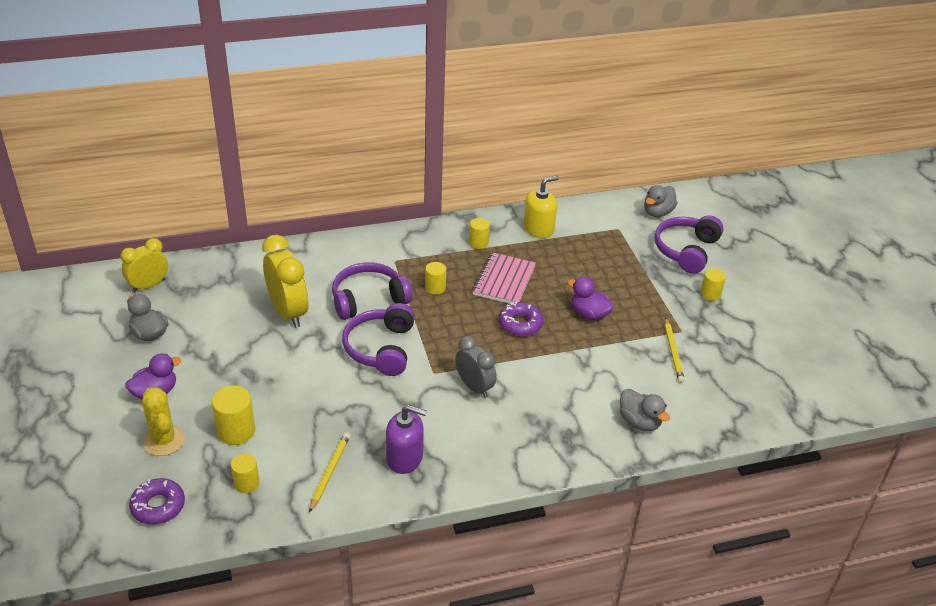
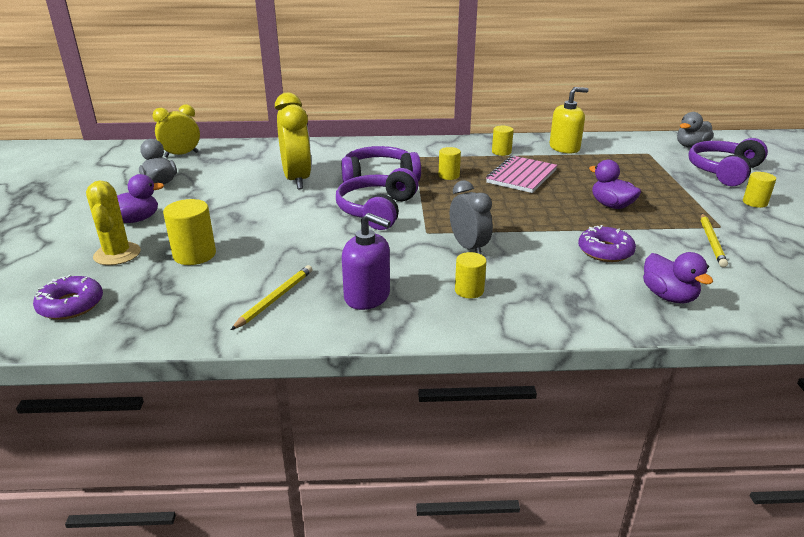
camera: 15 degrees right, 10 degrees down
yellow cylinder [231,454,260,493] -> yellow cylinder moved to [455,252,486,299]
purple donut [499,301,543,336] -> purple donut moved to [578,225,636,262]
grey duck [620,389,670,431] -> purple duck [643,252,713,303]

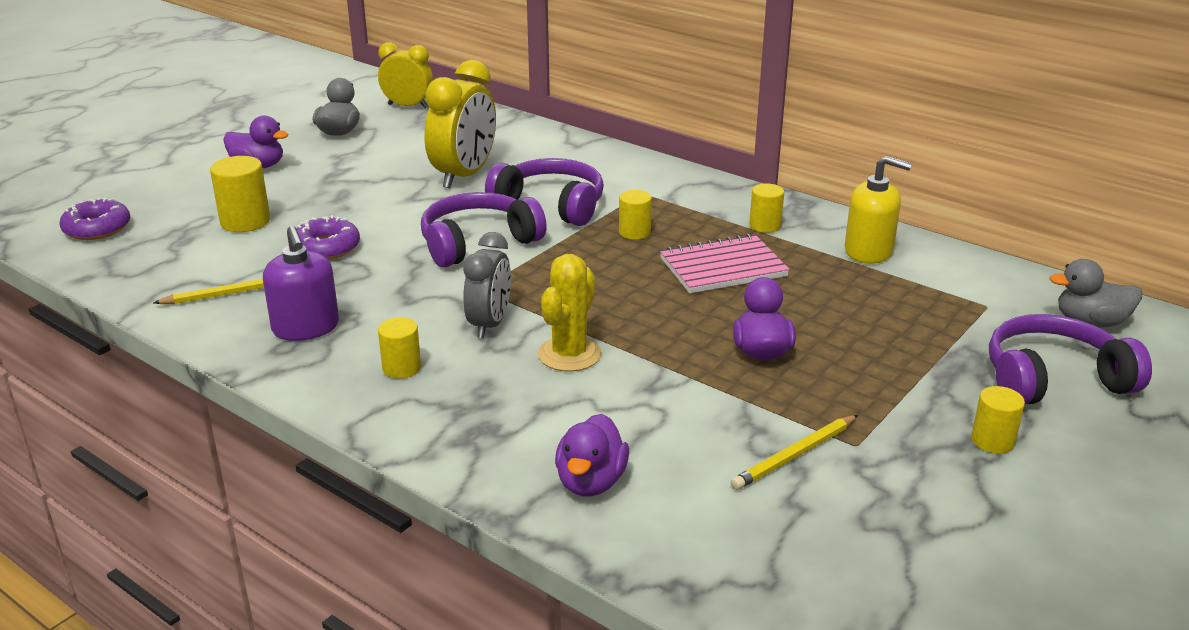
camera: 40 degrees right, 0 degrees up
yellow cactus [86,181,141,265] -> yellow cactus moved to [538,254,601,372]
purple donut [578,225,636,262] -> purple donut moved to [296,215,360,260]

